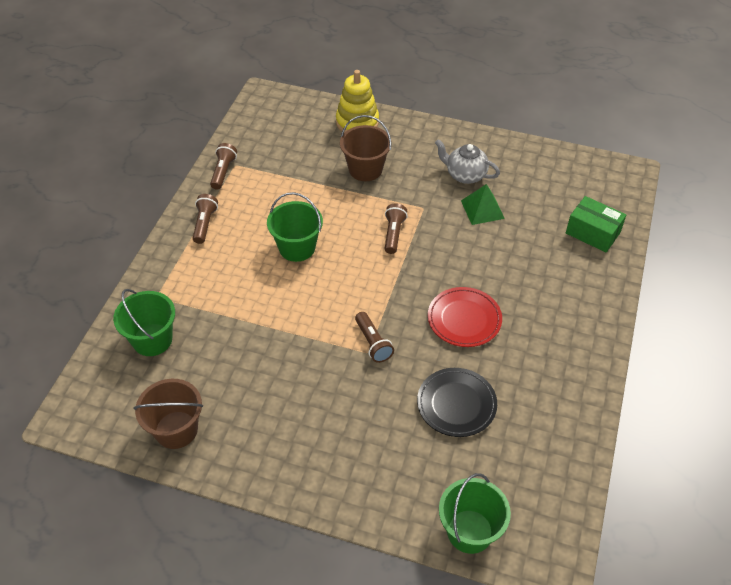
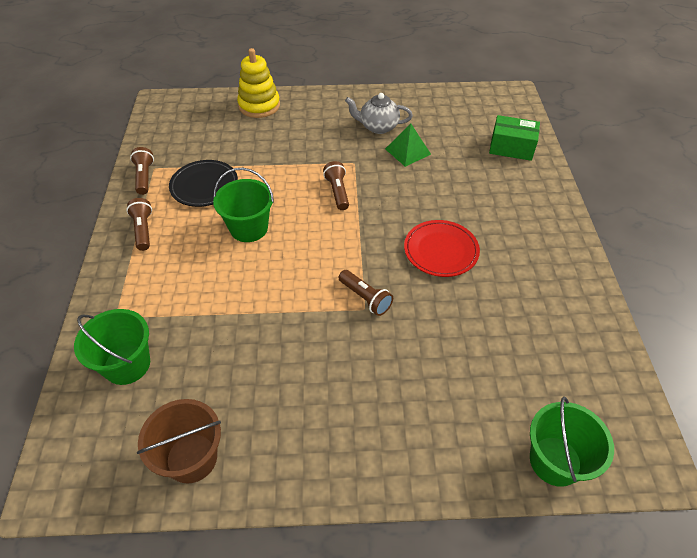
camera: 20 degrees left, 0 degrees up
brown bucket [340,115,392,181] -> none
black plate [417,368,497,437] -> black plate moved to [169,160,238,207]

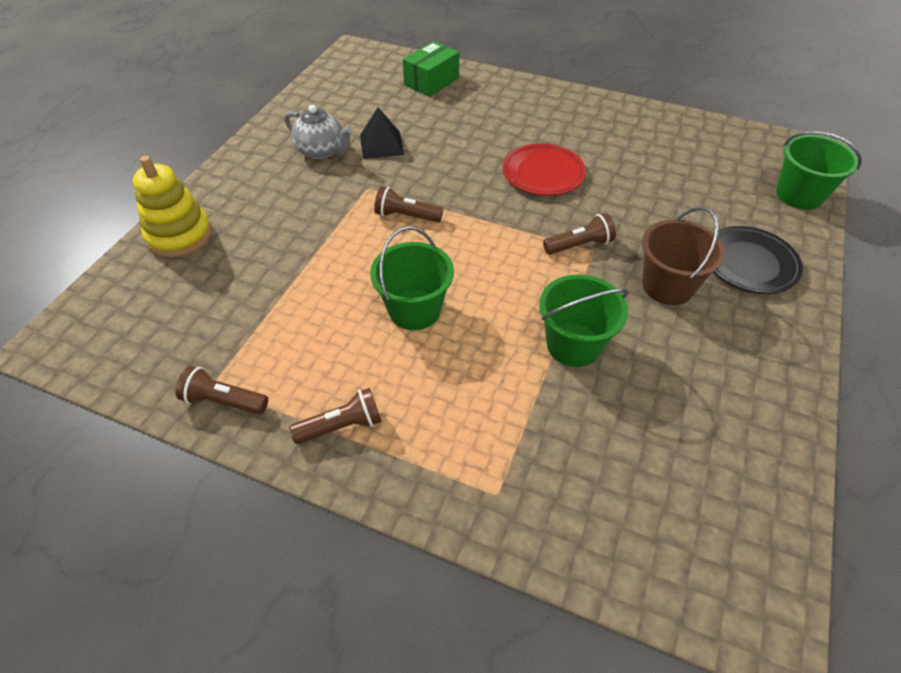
camera: 65 degrees left, 0 degrees up
green bucket [74,309,150,385] -> green bucket moved to [539,275,629,367]
brown flashlight [126,198,152,251] -> brown flashlight turned 150 degrees clockwise [289,388,382,444]
brown bucket [137,399,221,484] -> brown bucket moved to [642,207,726,305]
black plate [169,160,238,207] -> black plate moved to [714,226,803,294]
grey teapot [345,93,413,134] -> grey teapot turned 90 degrees counterclockwise [284,105,353,159]
green pyramid [385,123,431,167] -> black pyramid [360,107,404,159]

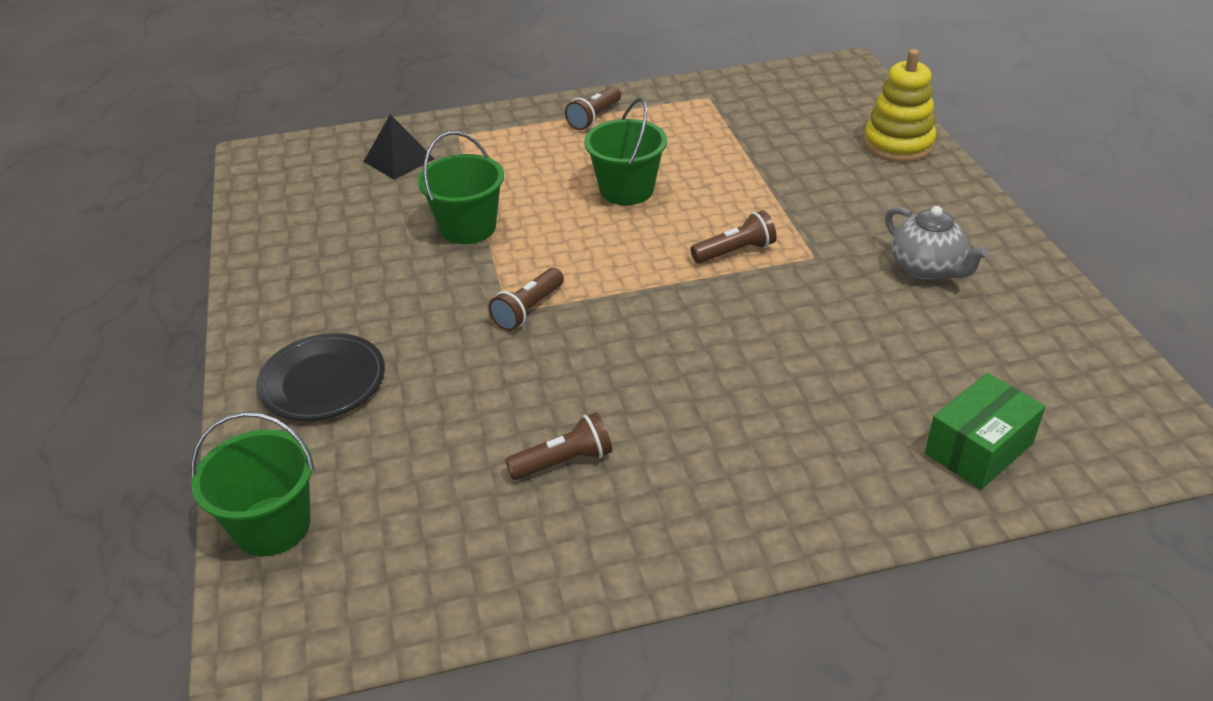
camera: 145 degrees right, 10 degrees down
brown flashlight [176,366,268,414] -> brown flashlight moved to [505,412,612,480]
grey teapot [284,105,353,159] -> grey teapot turned 120 degrees counterclockwise [885,206,989,280]
black pyramid [360,107,404,159] -> black pyramid moved to [363,114,434,180]
green box [403,41,459,97] -> green box turned 45 degrees clockwise [925,373,1046,490]
red plate [503,144,586,196] -> none
brown bucket [642,207,726,305] -> none

